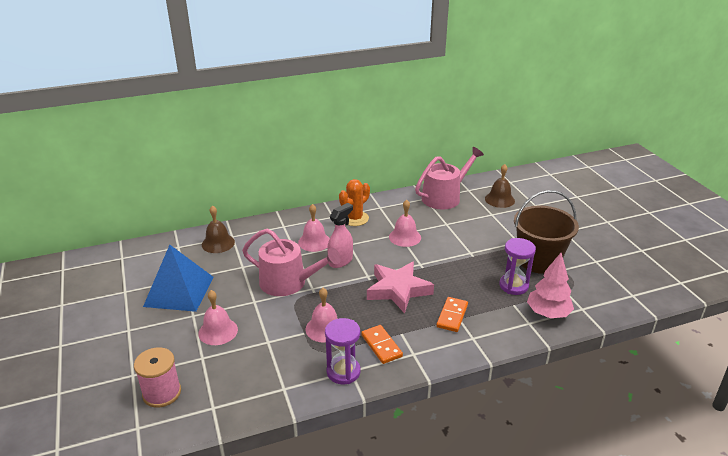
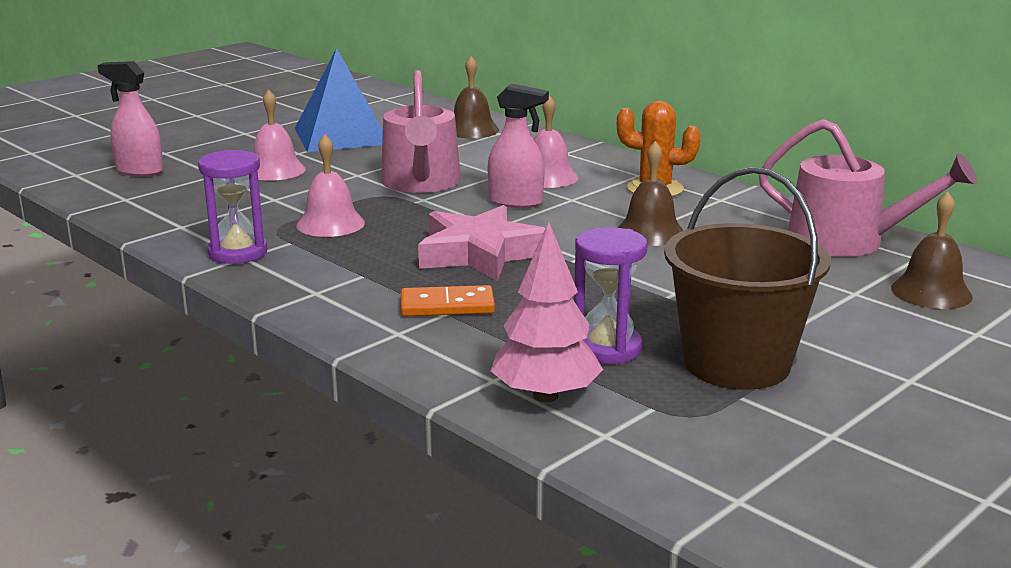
camera: 65 degrees right, 10 degrees down
pink spool [134,347,181,408] -> pink spray bottle [97,61,164,177]
orange domino [361,325,403,364] -> none
pink bell [389,200,421,247] -> brown bell [618,141,684,246]

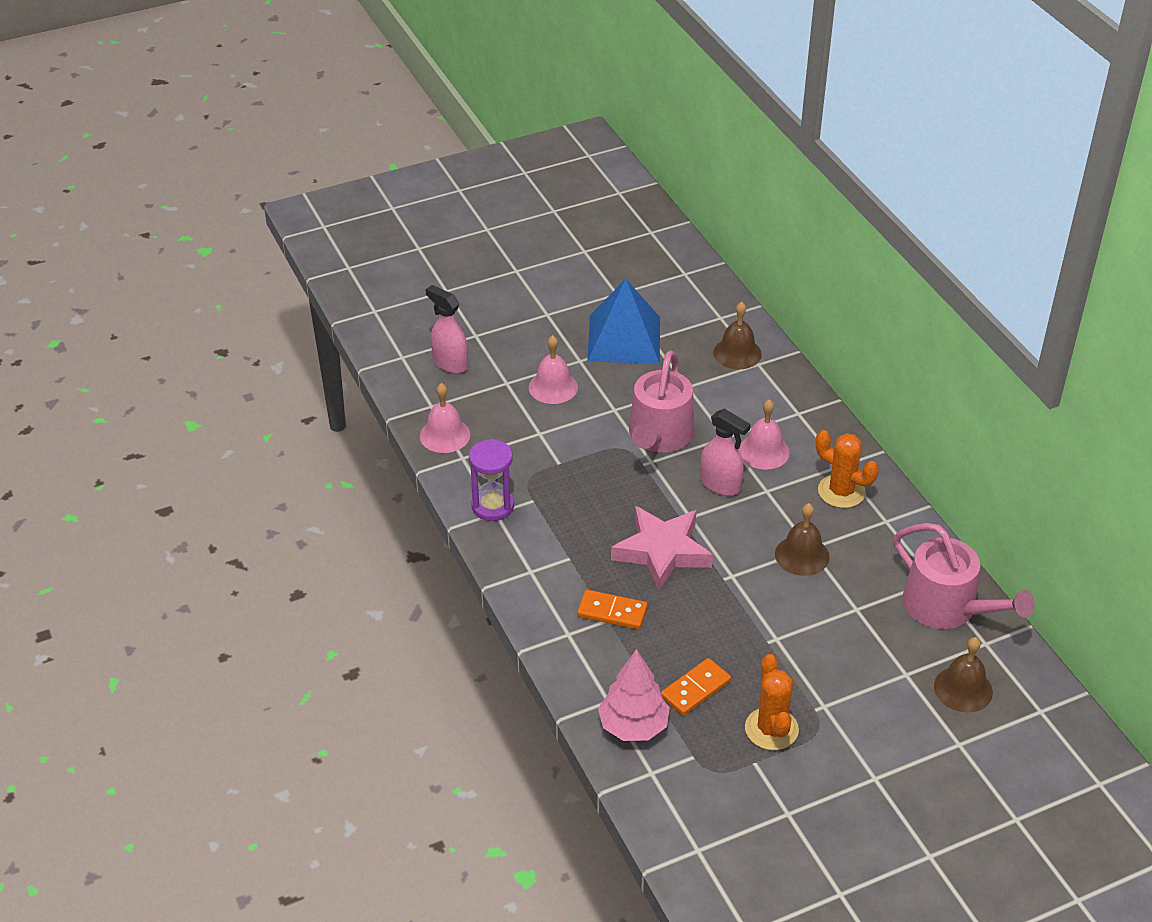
camera: 20 degrees right, 20 degrees up
pink bell [296,134,365,237] -> pink bell moved to [420,383,470,453]
purple hourglass [574,227,648,364] -> orange domino [661,658,731,716]
brown bucket [664,167,831,390] -> orange cactus [745,654,799,750]

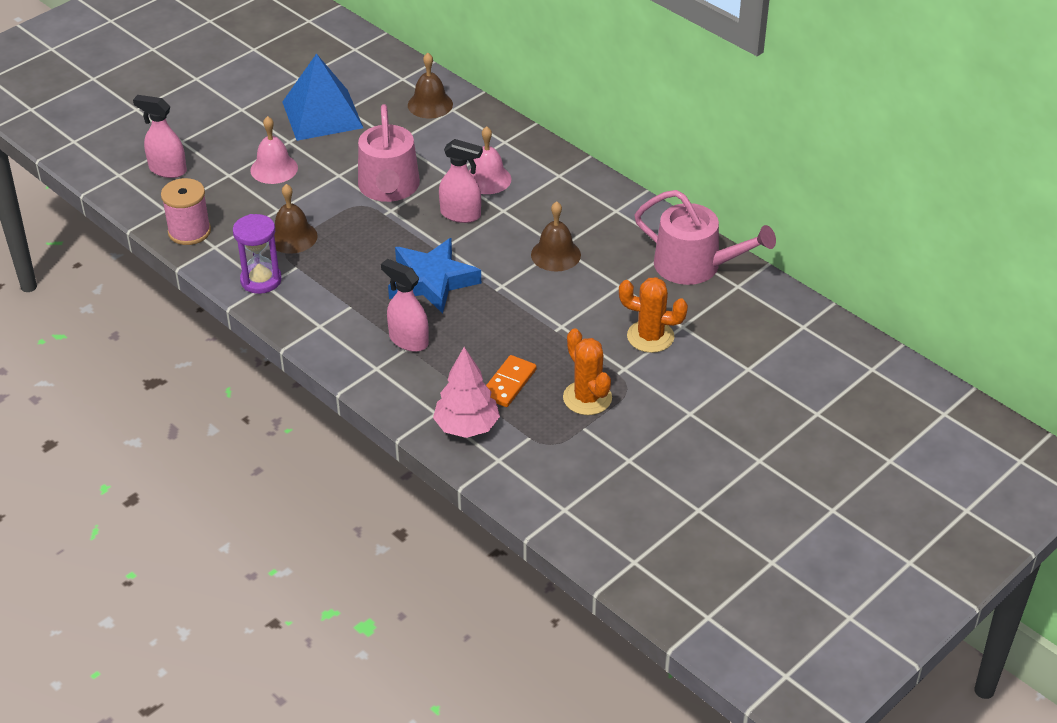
camera: 20 degrees left, 0 degrees up
pink bell [420,383,470,453] -> pink spool [161,178,211,245]
orange domino [577,590,648,629] -> pink spray bottle [381,259,429,352]
pink star [611,506,713,591] -> blue star [388,238,481,314]
orange cactus [816,430,879,508] -> orange cactus moved to [619,277,688,353]
brown bell [934,637,993,713] -> brown bell moved to [274,184,318,254]

